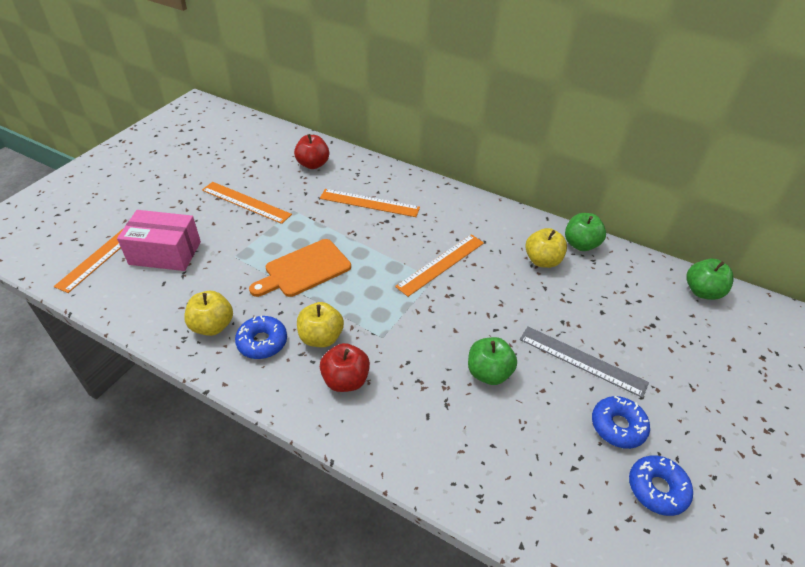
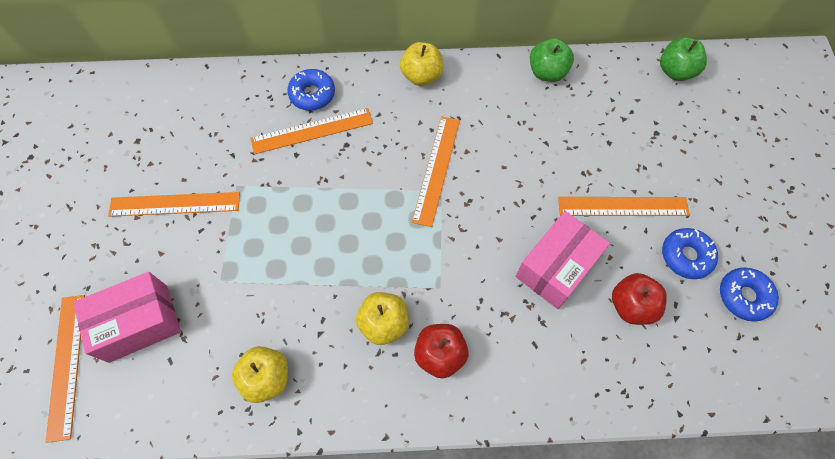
camera: 30 degrees left, 20 degrees up
blue donut [235,316,287,359] -> blue donut moved to [287,69,335,111]
orange cutting board [249,239,351,297] -> none
red apple [294,134,329,169] -> red apple moved to [612,273,667,325]
green apple [468,337,517,385] -> pink box [516,211,610,309]
grey ruler [520,327,649,398] -> orange ruler [558,197,690,216]
yellow apple [525,228,567,268] -> yellow apple moved to [400,42,443,86]

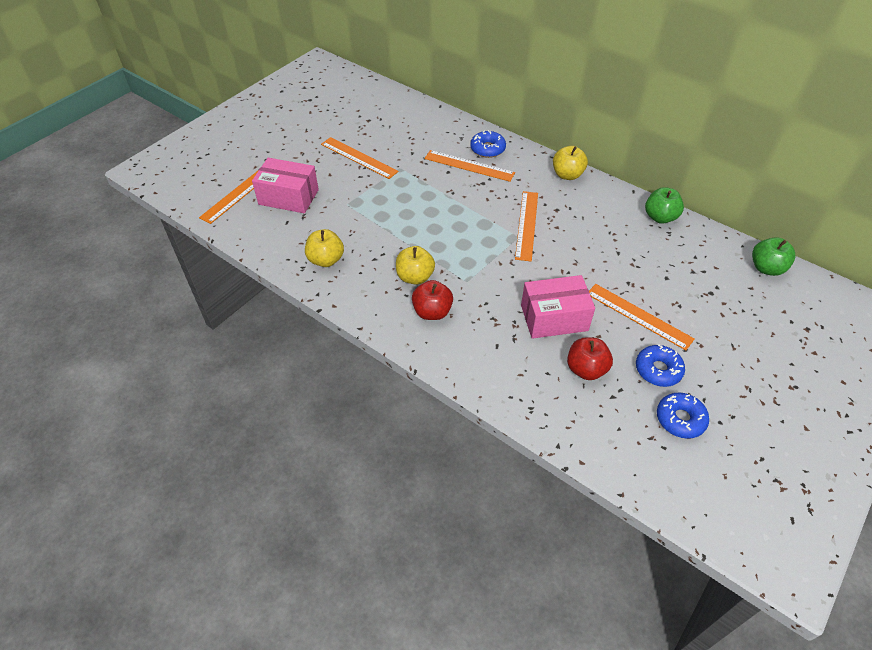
camera: 40 degrees right, 15 degrees down
orange ruler [412,116,460,227] -> orange ruler turned 45 degrees counterclockwise [515,191,538,261]

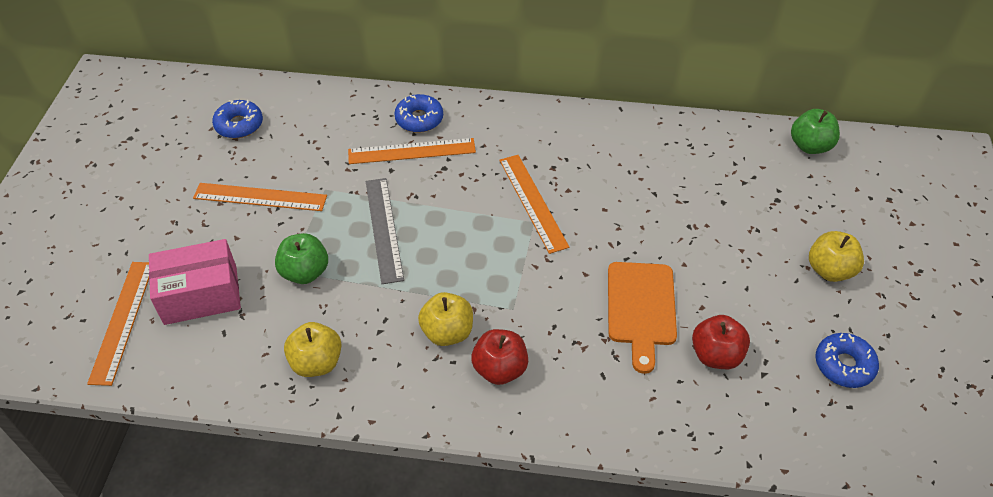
camera: 30 degrees left, 0 degrees up
pink box [521,275,595,339] -> orange cutting board [608,262,677,374]
yellow apple [553,146,588,180] -> yellow apple moved to [809,231,864,282]
orange ruler [589,284,695,350] -> none
blue donut [636,345,685,387] -> blue donut moved to [212,100,263,138]
green apple [645,187,684,224] -> green apple moved to [275,233,328,284]
none -> grey ruler [366,178,404,284]

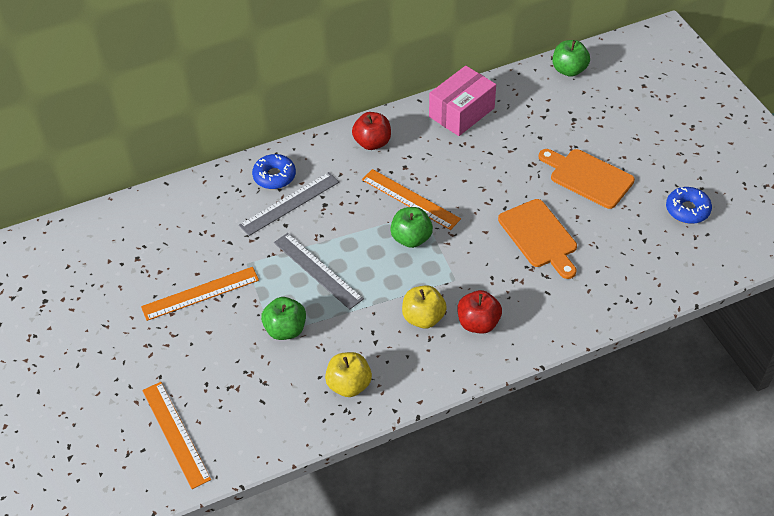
camera: 30 degrees left, 0 degrees up
pink box [149,239,241,325] -> pink box moved to [429,66,496,136]
blue donut [212,100,263,138] -> none
orange ruler [348,138,476,164] -> grey ruler [239,172,339,236]
red apple [692,315,750,369] -> red apple moved to [352,112,391,150]
yellow apple [809,231,864,282] -> none
none -> green apple [390,207,433,248]
none -> orange cutting board [539,149,635,209]

